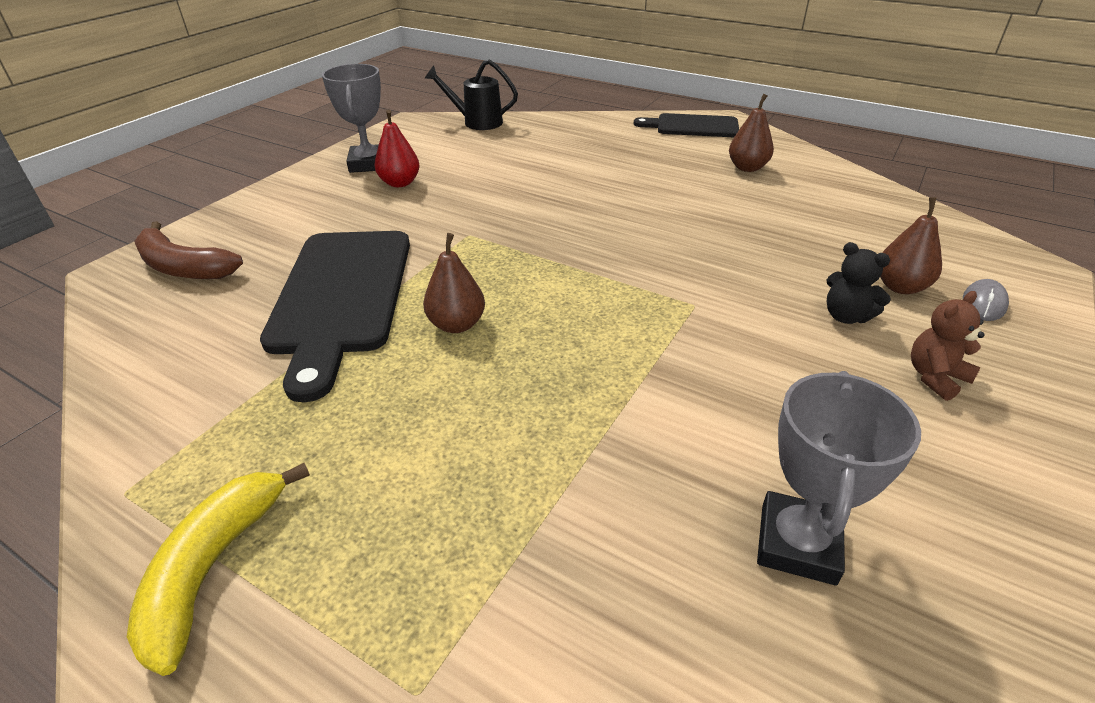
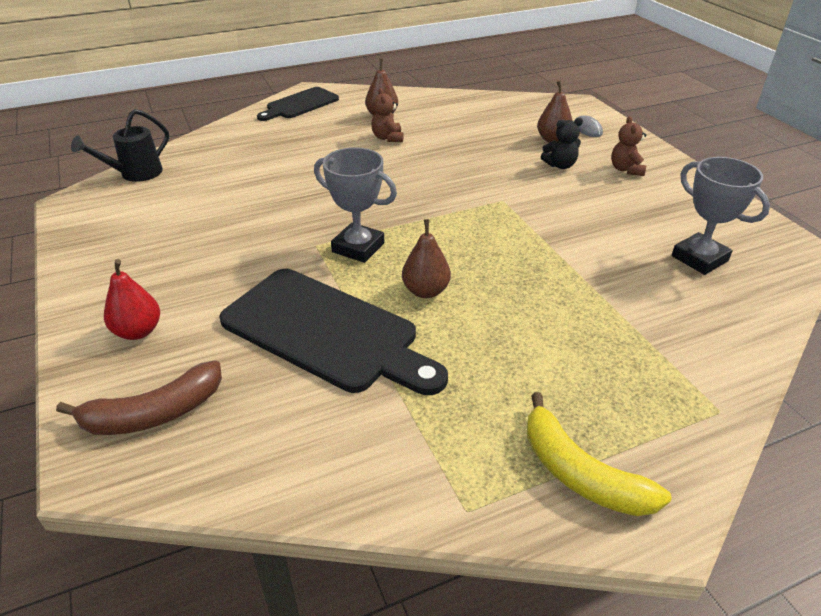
camera: 55 degrees left, 0 degrees up
grey trophy [322,64,381,173] -> grey trophy moved to [314,147,397,263]
red pear [375,109,420,187] -> red pear moved to [104,259,160,340]
none -> brown teddy bear [371,88,403,142]

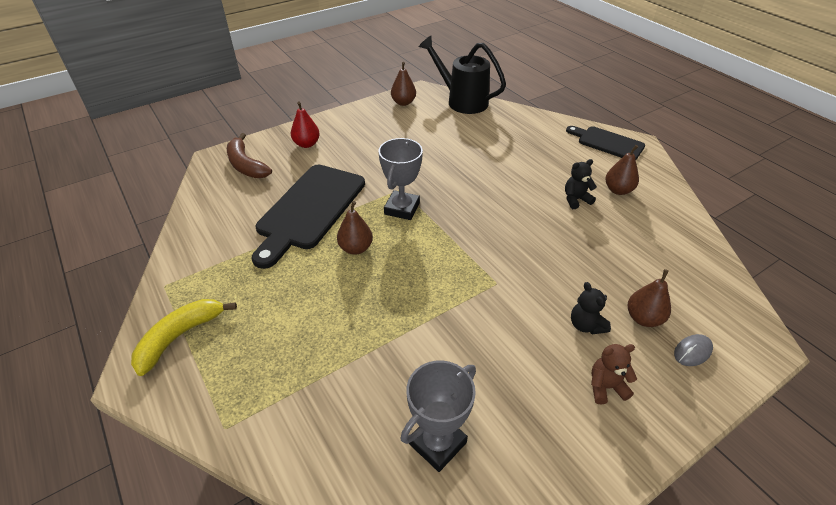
camera: 80 degrees right, 5 degrees up
black watering can [71,109,169,182] -> black watering can [419,36,506,114], size x1.52
brown teddy bear [371,88,403,142] -> black teddy bear [565,159,597,209]
none -> brown pear [391,62,416,106]

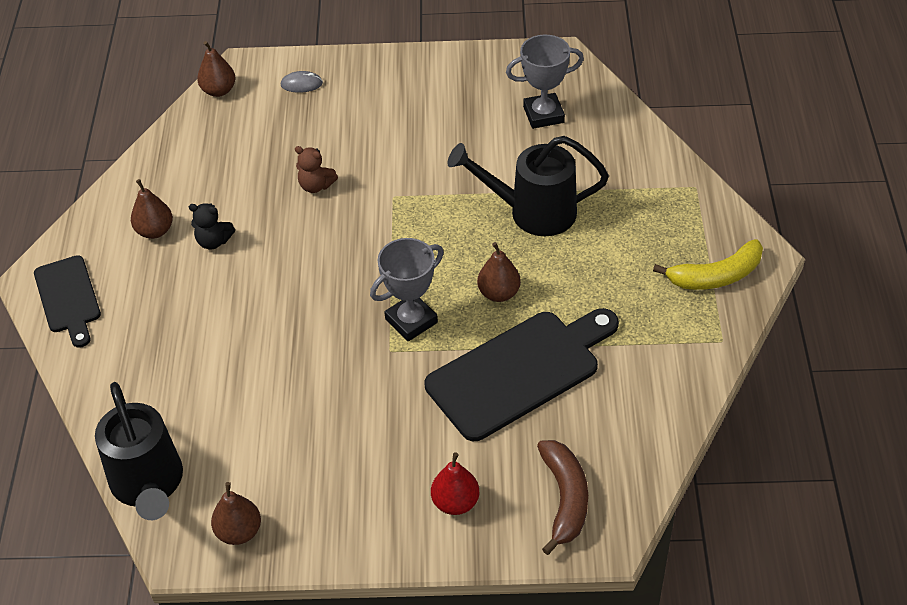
camera: 145 degrees left, 5 degrees up
black teddy bear [571,282,611,334] -> none
brown teddy bear [591,344,637,405] -> brown teddy bear moved to [295,146,338,193]
brown pear [628,269,671,327] -> brown pear moved to [197,41,235,97]
none -> black watering can [447,136,609,236]

